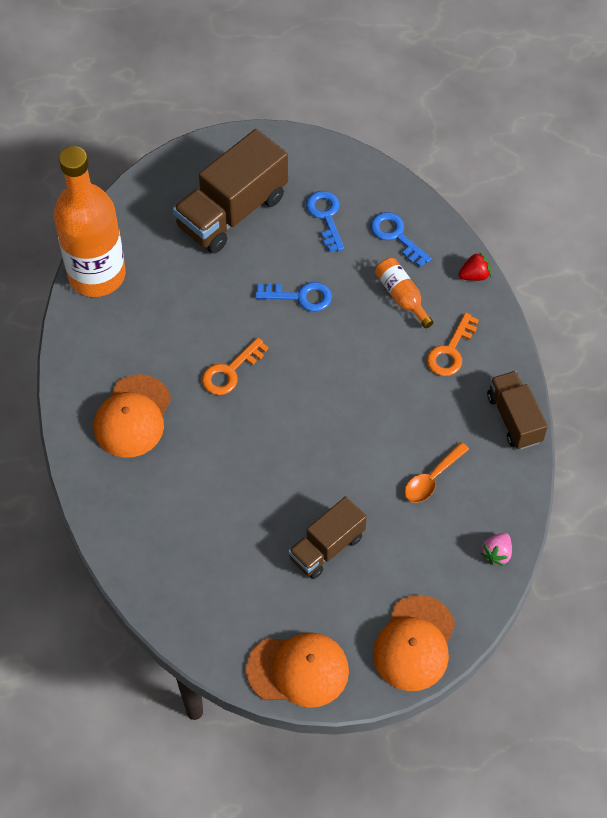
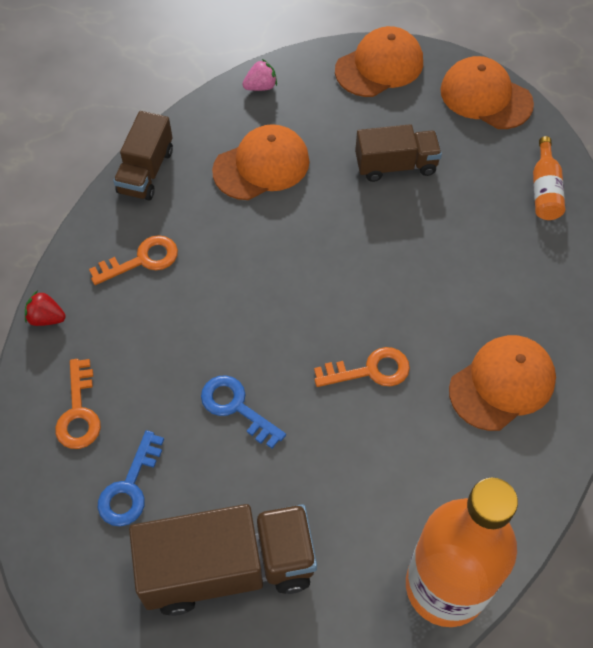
camera: 145 degrees left, 0 degrees up
blue key [370,212,432,267] -> orange key [55,359,101,449]
orange bottle [375,258,433,328] -> orange bottle moved to [533,136,565,220]
orange spoon [404,442,469,503] -> orange cap [212,124,310,200]

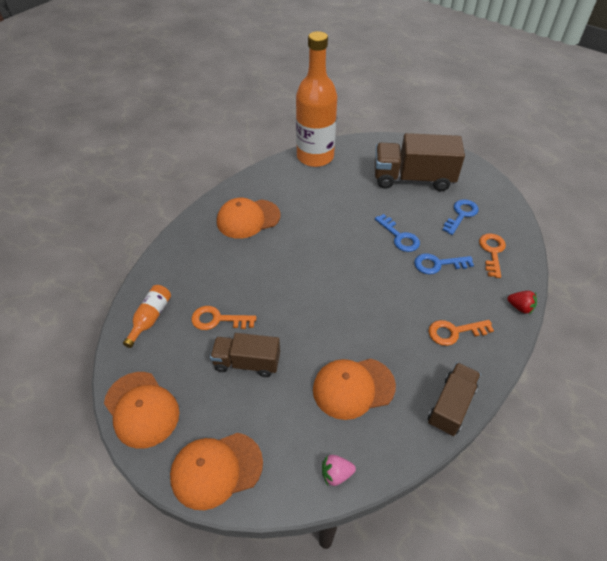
camera: 165 degrees left, 10 degrees down
orange key [314,347,410,387] -> orange key moved to [192,306,256,330]
none -> blue key [414,253,474,274]

